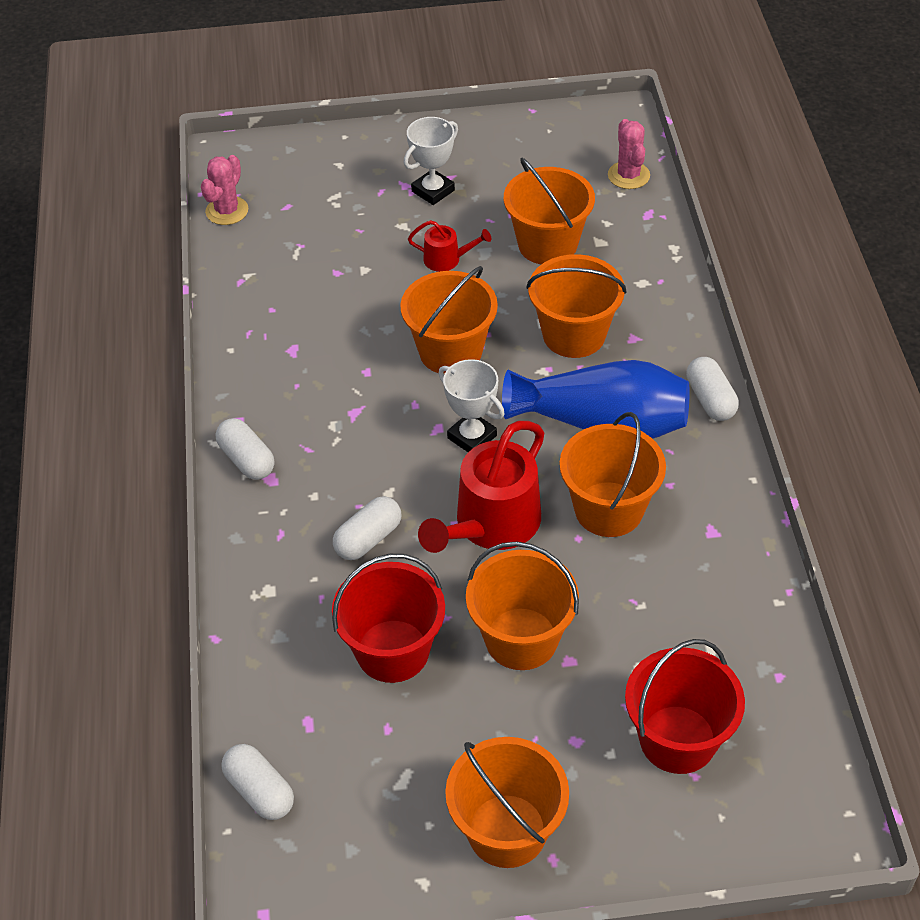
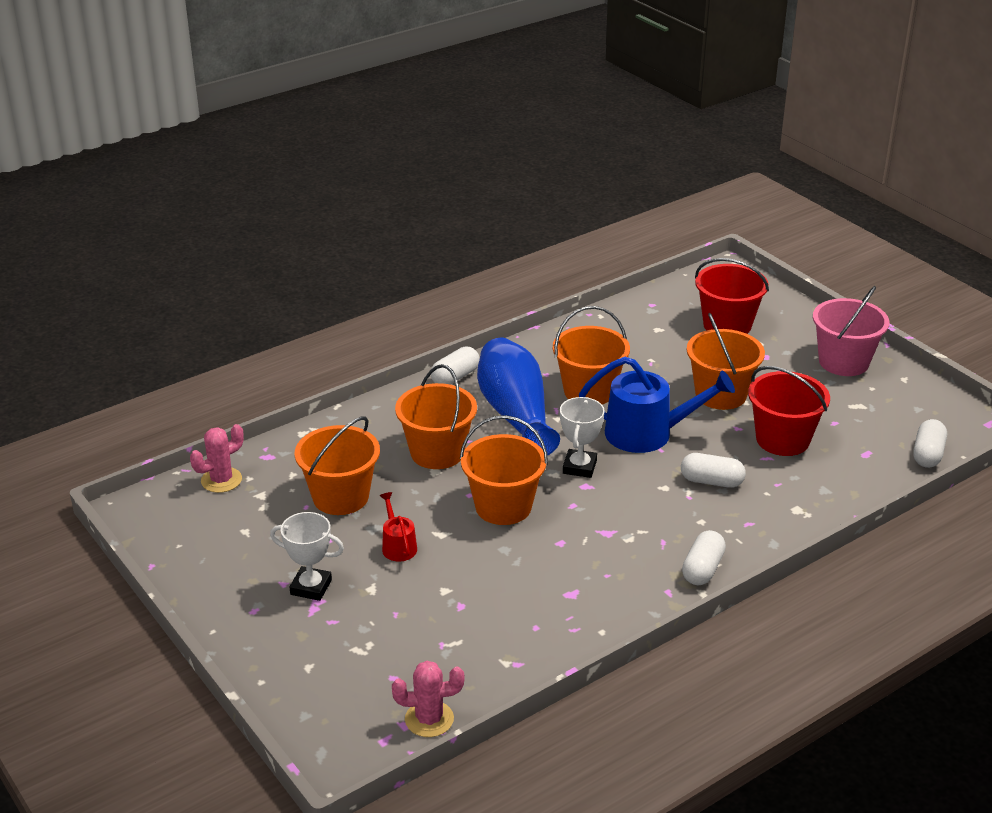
camera: 120 degrees left, 15 degrees down
red watering can [418,421,544,553] -> blue watering can [579,357,735,453]
orange bucket [445,737,569,868] -> pink bucket [813,286,889,376]

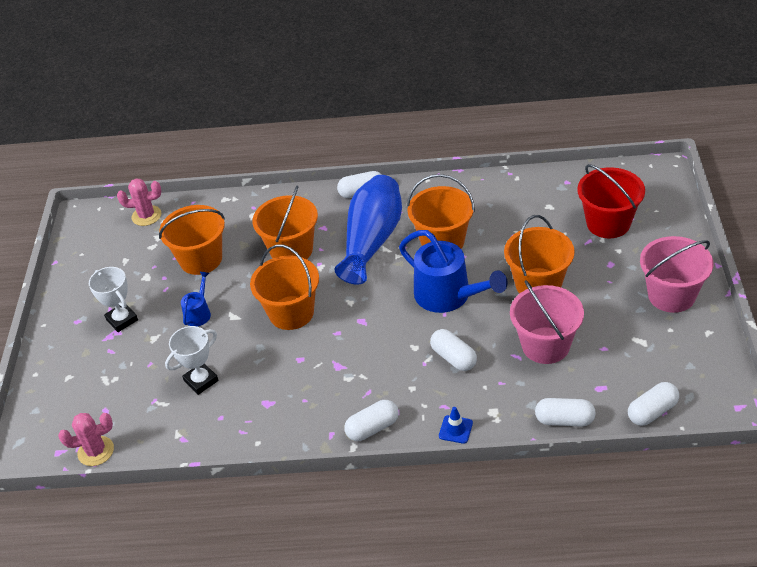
camera: 40 degrees right, 10 degrees up
red watering can [380,492,417,562] -> blue watering can [181,271,211,326]
pink cactus [392,661,464,737] -> pink cactus turned 45 degrees counterclockwise [58,413,114,466]
white trophy [560,397,605,478] -> white trophy moved to [165,326,219,395]
red bucket [748,366,830,456] -> pink bucket [510,280,584,364]
none -> blue traffic cone [439,407,473,444]
none -> white capsule [535,398,596,427]

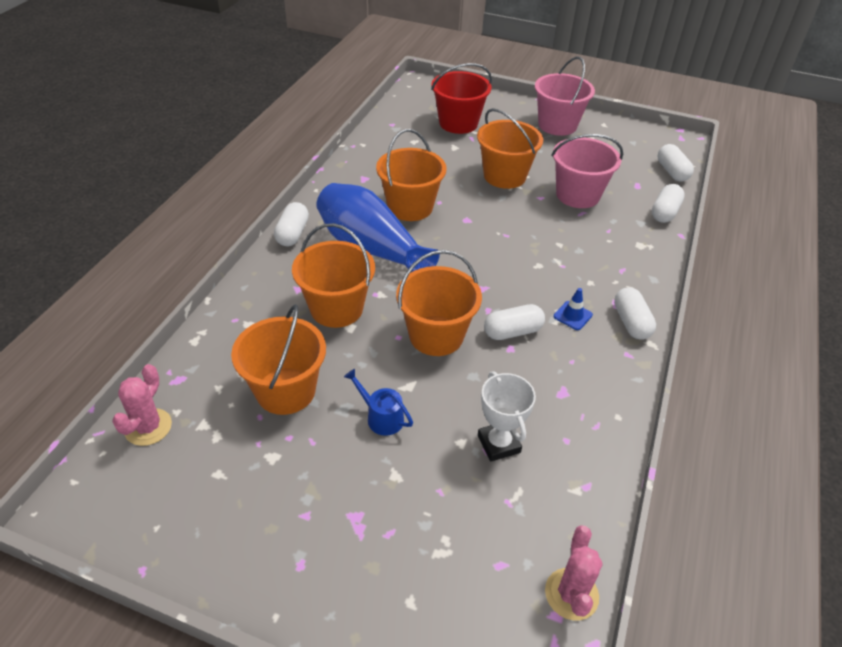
camera: 75 degrees left, 0 degrees up
white trophy [89,267,138,332] -> none
blue watering can [399,230,508,313] -> none
white capsule [430,329,477,371] -> white capsule moved to [484,304,545,340]
blue traffic cone [439,407,473,444] -> blue traffic cone moved to [553,288,593,330]

